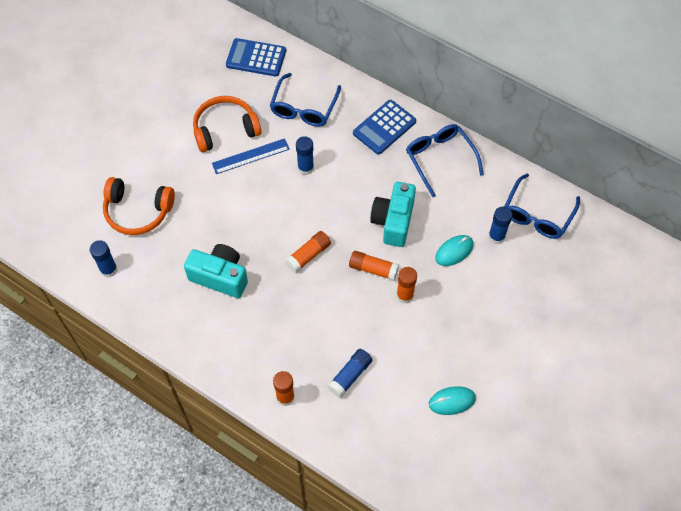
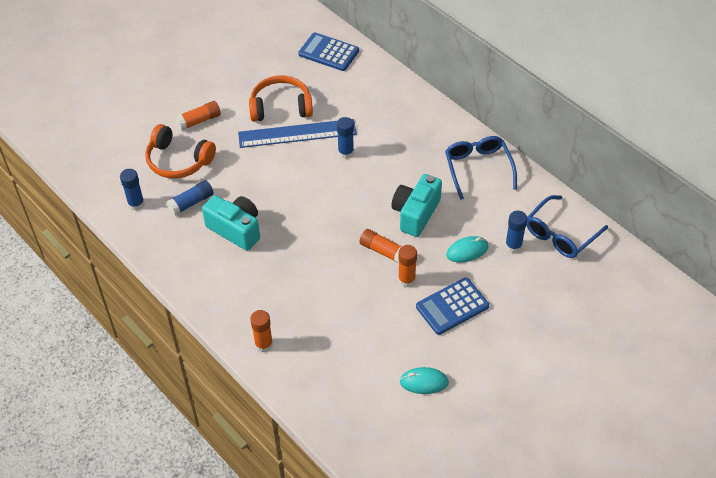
camera: 15 degrees right, 10 degrees down
blue ruler [212,138,290,174] -> blue ruler [238,119,357,148], size x1.54
blue glasses [270,73,341,127] -> none
orange glue stick [285,231,331,273] -> orange glue stick moved to [175,101,221,131]
blue glue stick [327,349,372,398] -> blue glue stick moved to [166,180,214,216]
blue calculator [353,100,416,155] -> blue calculator moved to [416,277,489,335]

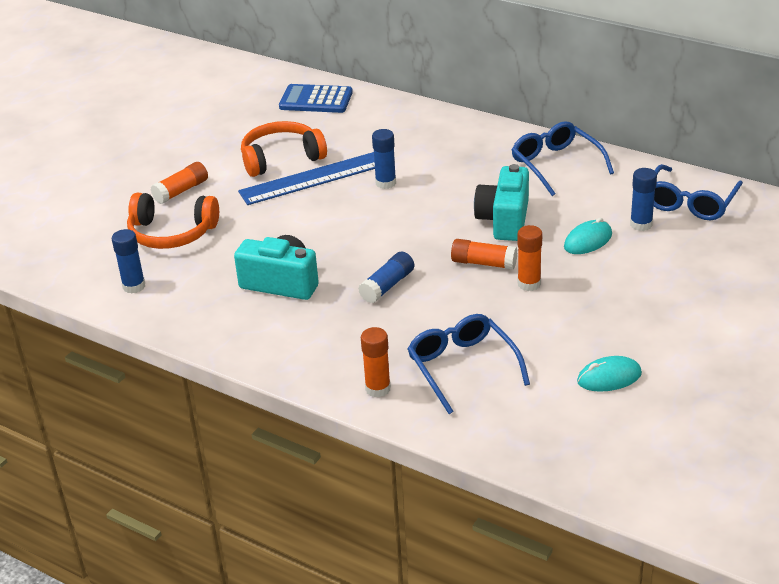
camera: 15 degrees left, 15 degrees down
blue glue stick [166,180,214,216] -> blue glue stick moved to [358,251,414,303]
blue calculator [416,277,489,335] -> none
none -> blue glasses [408,314,530,414]

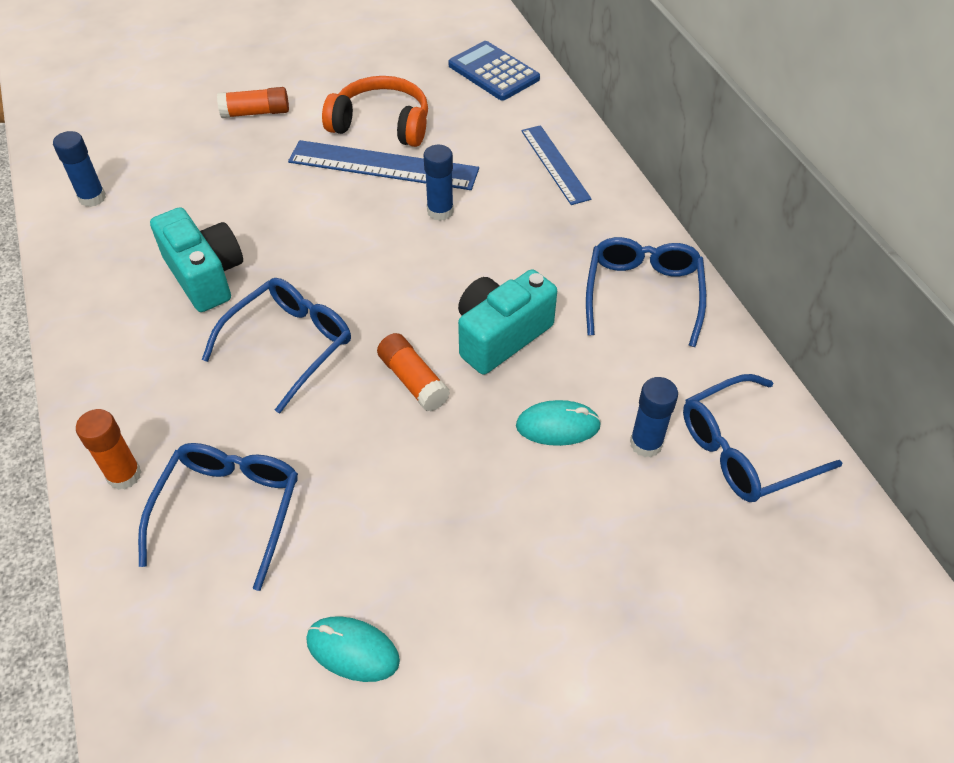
camera: 35 degrees right, 15 degrees up
orange headphones [127,193,219,249] -> none
blue glue stick [358,251,414,303] -> blue glasses [202,278,351,414]
orange glue stick [517,225,542,291] -> none
none -> blue ruler [521,125,592,205]

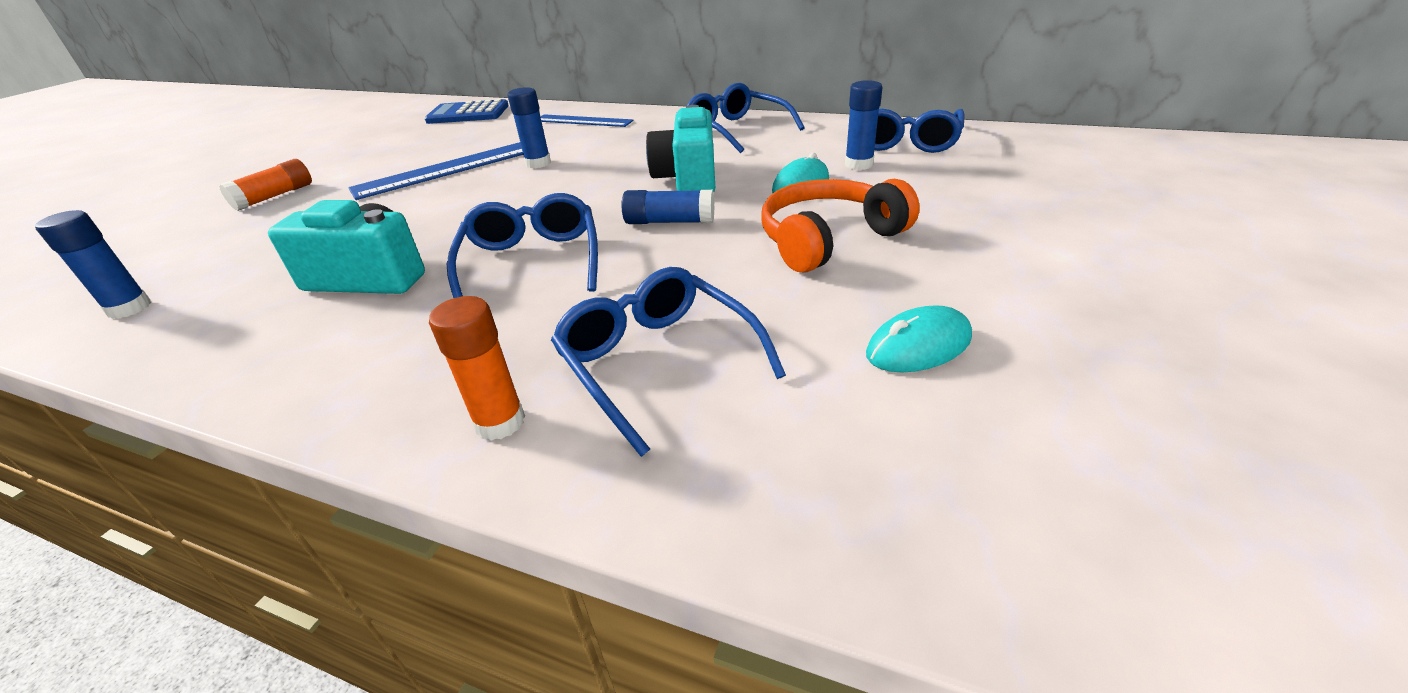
camera: 45 degrees left, 15 degrees down
orange headphones [322,76,428,147] -> orange headphones moved to [761,179,920,273]
orange glue stick [377,333,450,411] -> blue glue stick [621,190,715,224]

